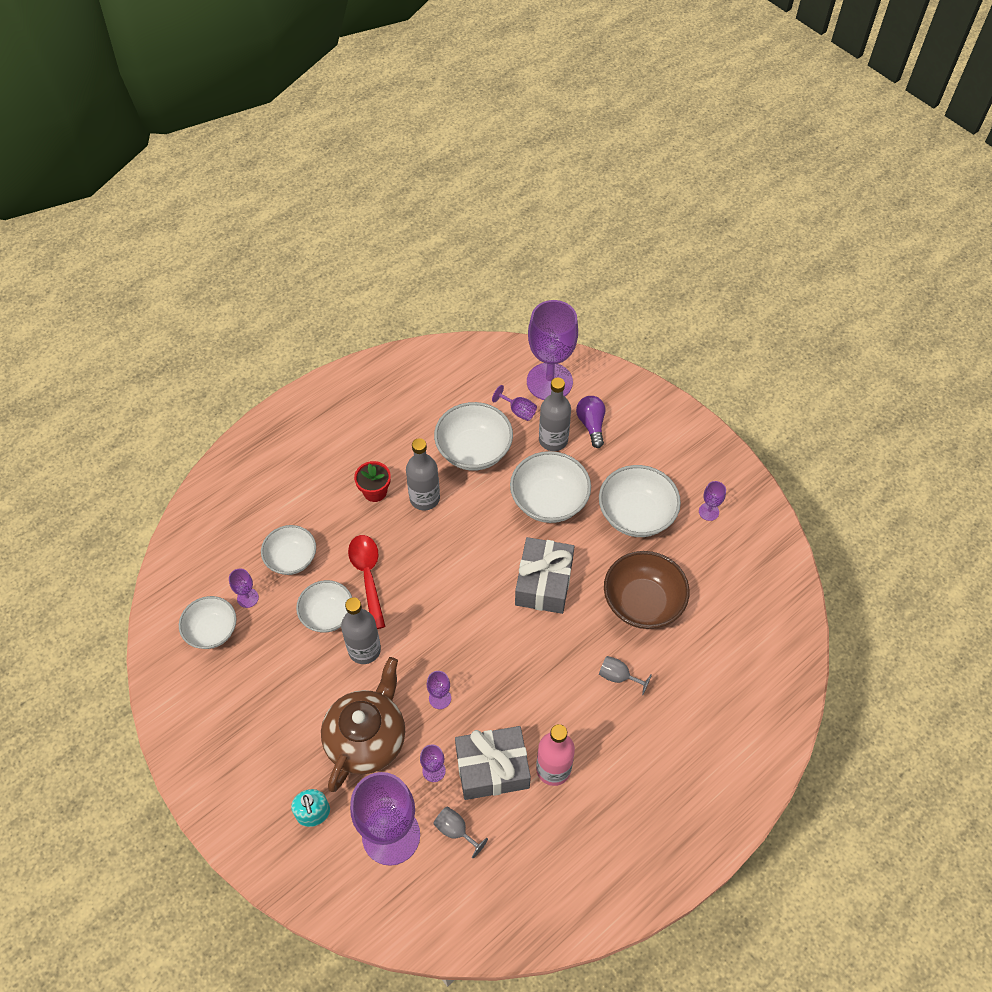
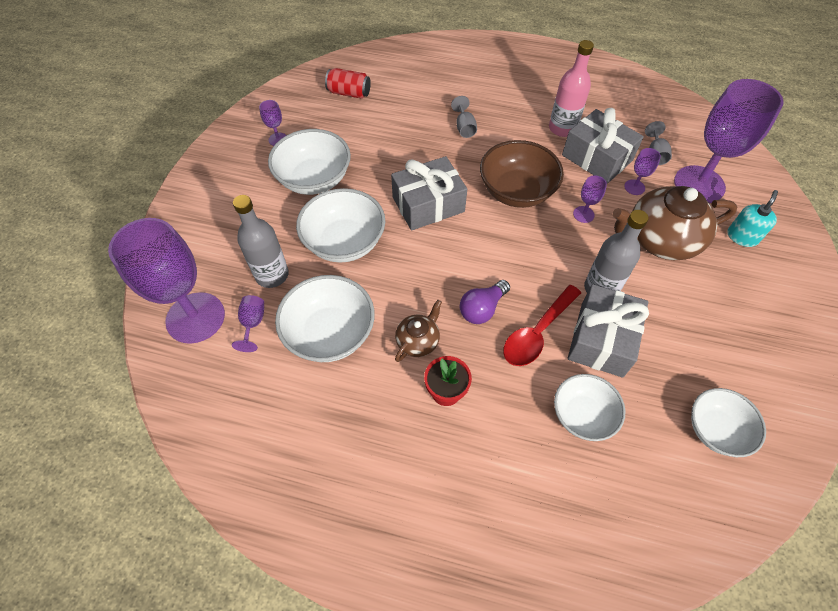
camera: 125 degrees left, 0 degrees up
purple goblet [229,569,259,608] -> none
white bowl [296,580,352,633] -> grey gift [568,284,649,378]
grey bottle [406,438,440,511] -> brown teapot [395,300,442,362]
purple light bulb [576,396,605,448] -> purple light bulb moved to [460,280,510,324]
brown bowl [604,551,689,629] -> brown bowl moved to [480,140,564,208]
none -> red can [325,68,371,99]

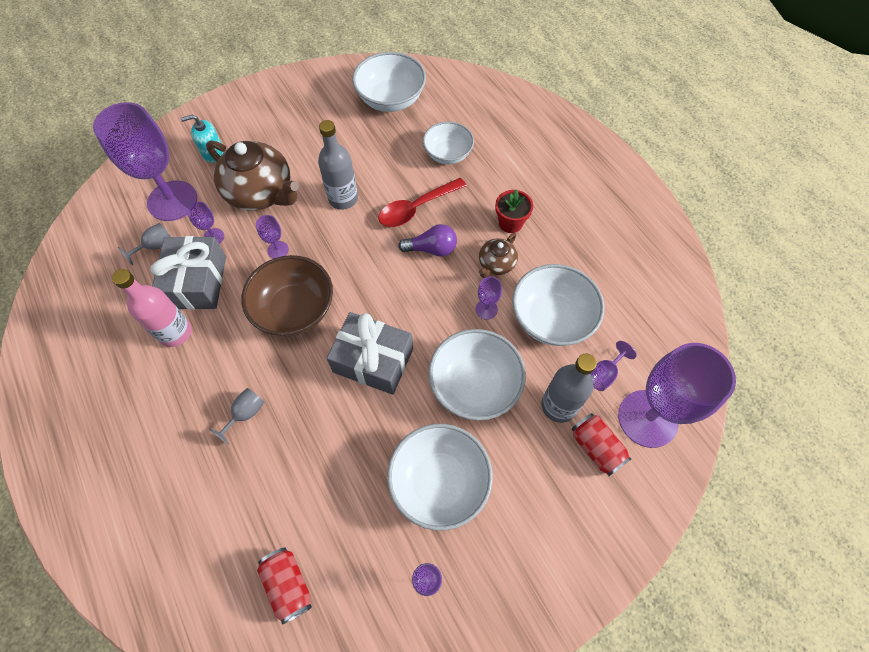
camera: 135 degrees left, 5 degrees up
brown teapot [395,300,442,362] -> brown teapot turned 45 degrees counterclockwise [479,233,518,278]
red spoon [503,285,581,366] -> red spoon turned 150 degrees clockwise [378,178,467,227]
grey gift [568,284,649,378] -> none
white bowl [691,388,766,457] -> white bowl [352,52,426,112], size x1.50
none -> purple goblet [476,277,502,320]
none -> red can [572,413,631,476]

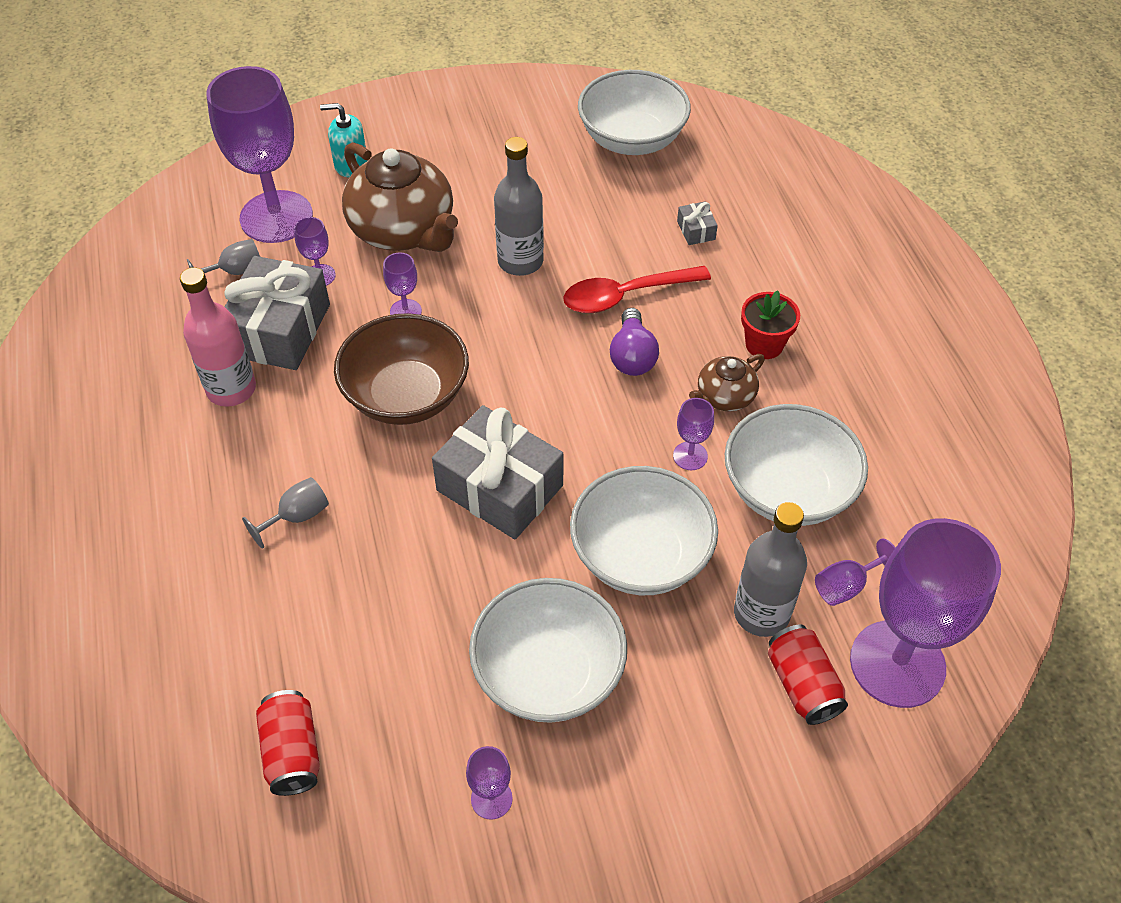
camera: 15 degrees right, 10 degrees down
purple light bulb [398,224,457,257] -> purple light bulb turned 75 degrees clockwise [610,308,659,376]
white bowl [423,121,474,164] -> grey gift [677,201,718,245]

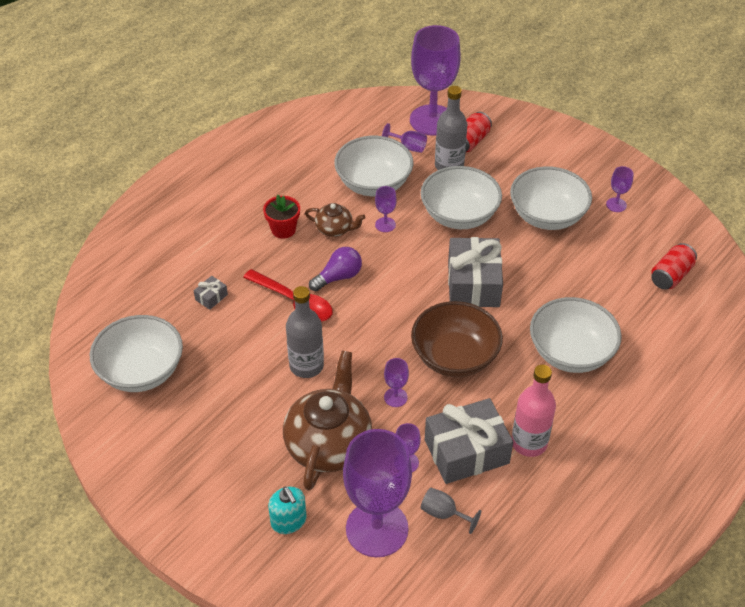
camera: 125 degrees left, 5 degrees down
grey goblet [242,477,329,549] -> white bowl [530,297,622,373]

